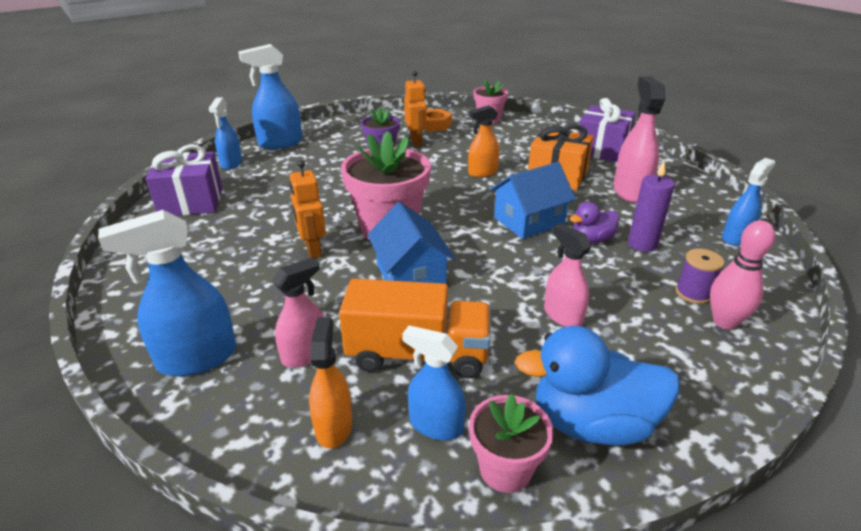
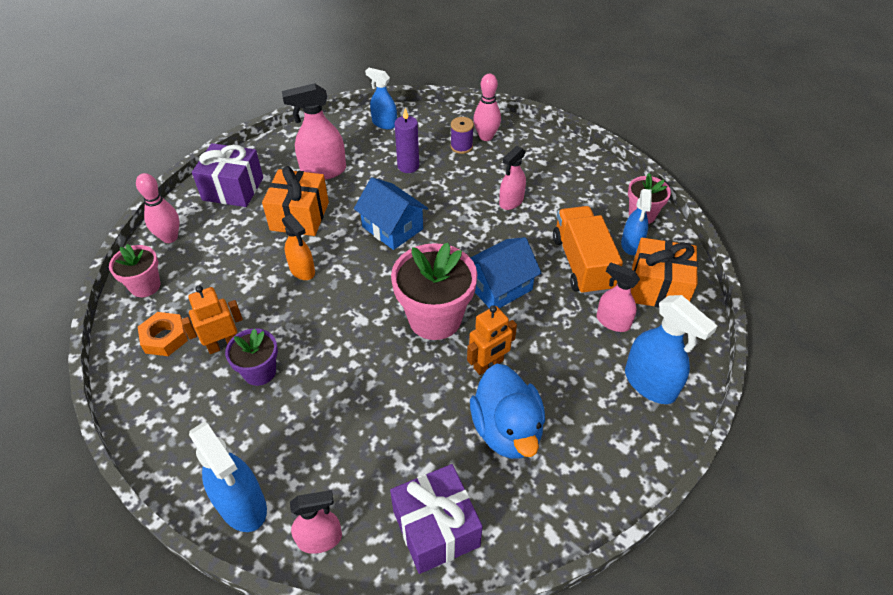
camera: 105 degrees left, 15 degrees up
blue spray bottle [209,98,242,170] -> pink spray bottle [290,490,342,554]
orange spray bottle [309,317,352,449] -> orange gift [631,238,698,308]
blue duck [515,326,680,446] -> blue duck moved to [470,364,545,459]
purple duck [570,202,619,243] -> none
none -> pink bowling pin [136,173,180,243]

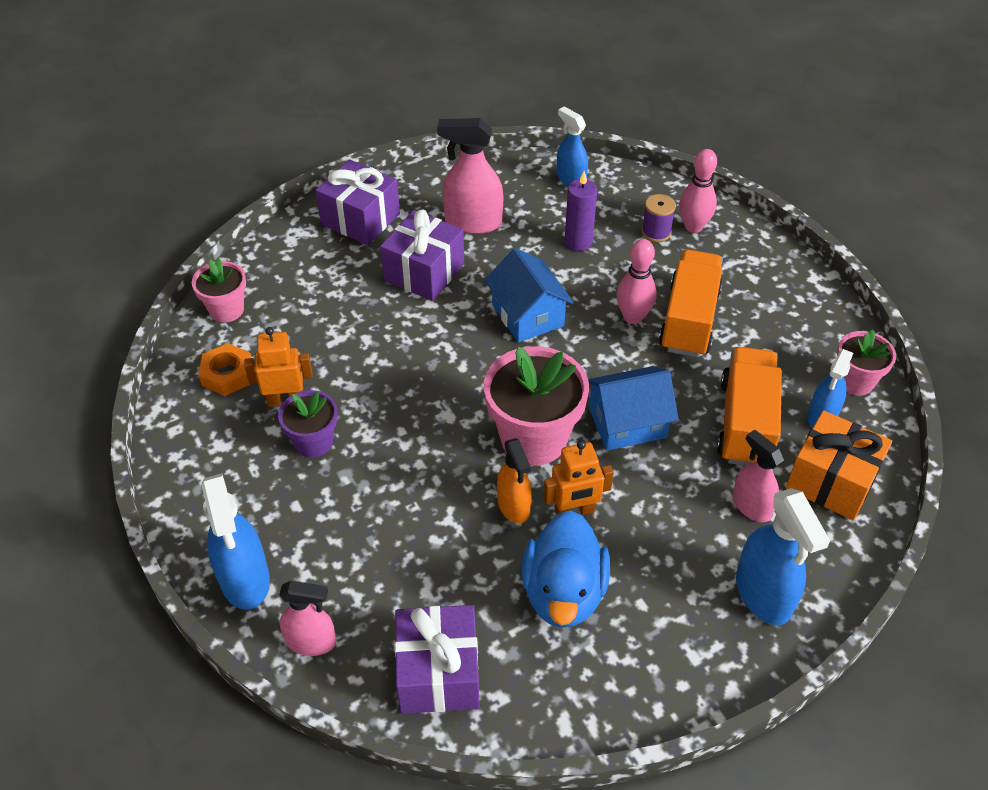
camera: 20 degrees right, 0 degrees up
pink bowling pin [136,173,180,243] -> pink bowling pin moved to [616,239,657,324]
orange gift [262,166,329,236] -> purple gift [380,210,464,301]
orange spray bottle [282,214,315,280] -> orange spray bottle moved to [497,438,532,523]
pink spray bottle [499,146,526,210] -> orange truck [659,249,723,357]

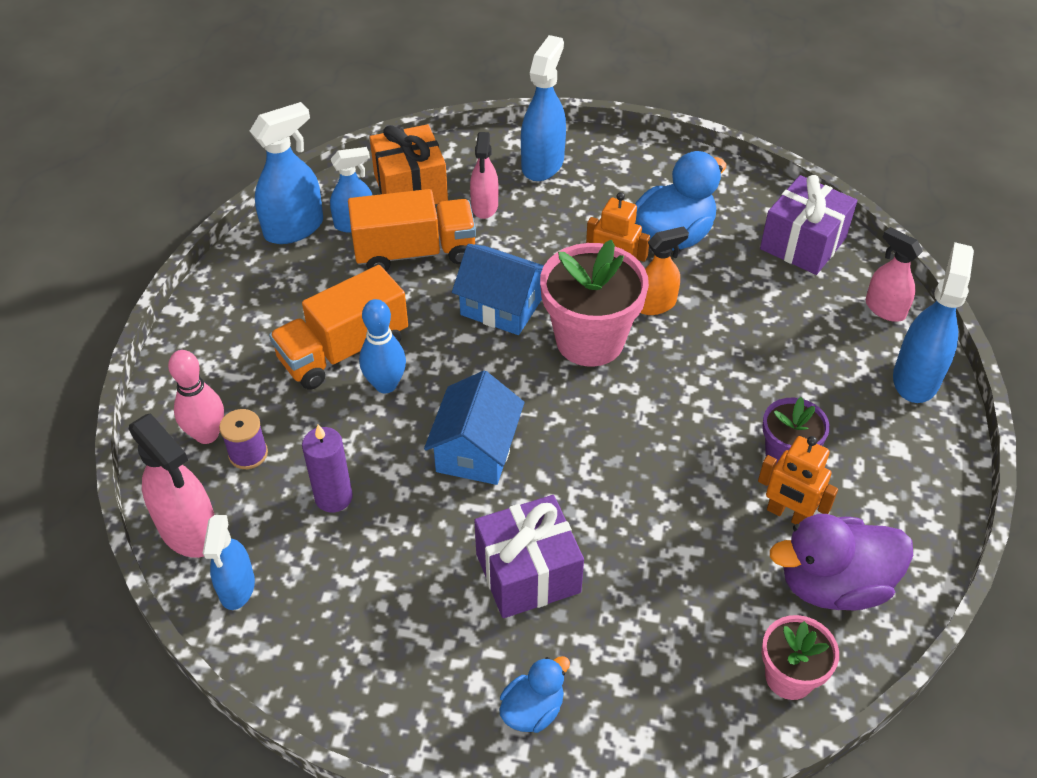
camera: 140 degrees left, 0 degrees up
orange nut [198,343,252,396] -> purple duck [770,514,913,610]
purple gift [316,159,400,245] -> blue duck [499,656,570,733]
pink spray bottle [437,118,503,234] -> pink spray bottle moved to [129,413,214,558]
orange spray bottle [497,438,532,523] -> orange spray bottle turned 45 degrees clockwise [640,226,689,315]
pink bowling pin [616,239,657,324] -> blue bowling pin [359,299,406,393]
orange truck [717,347,782,466] -> orange truck turned 150 degrees counterclockwise [348,189,476,271]
pink flower pot [837,329,896,396] -> blue spray bottle [250,102,323,244]

